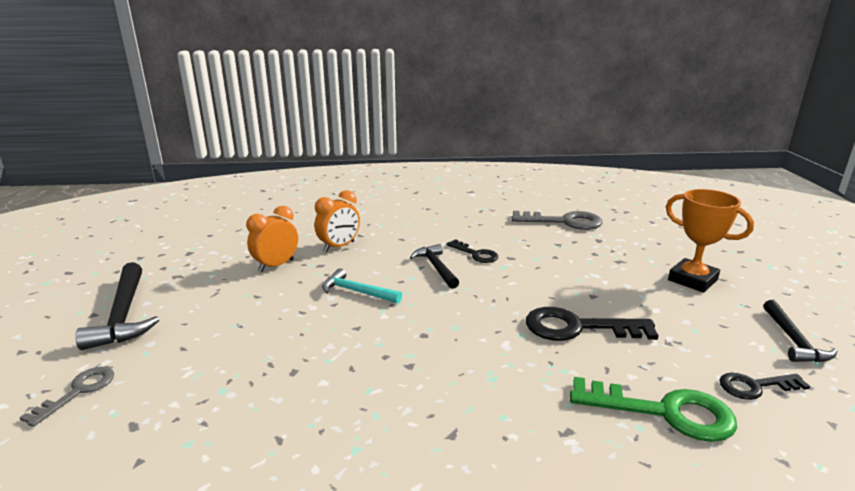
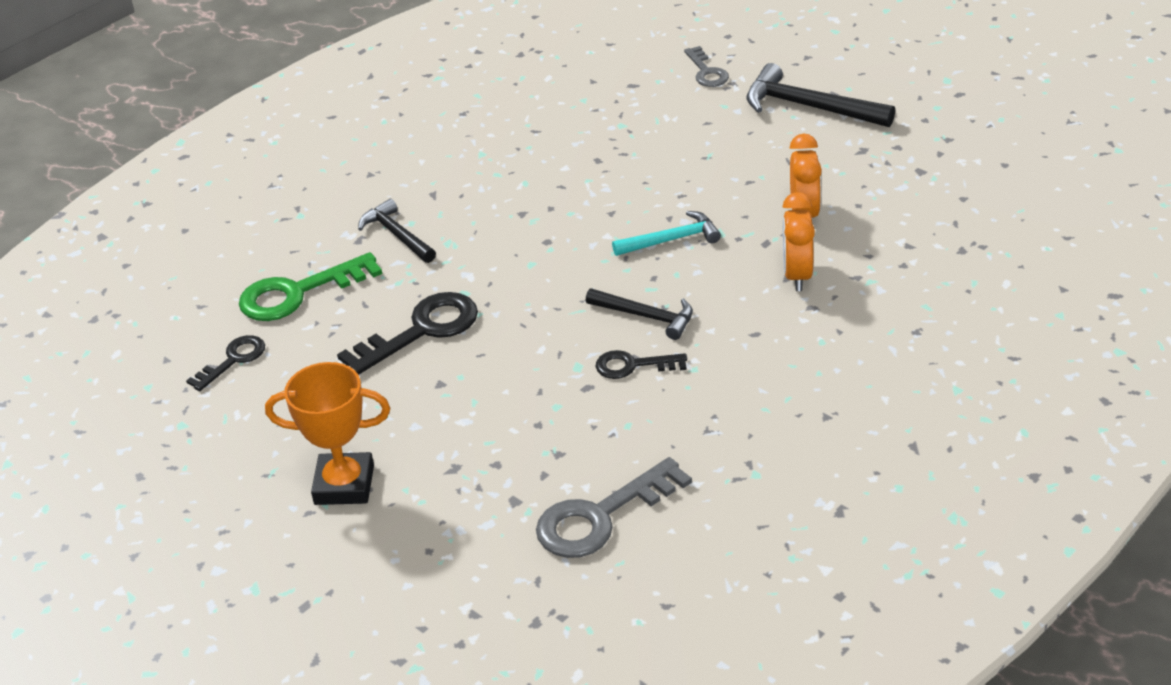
camera: 140 degrees right, 15 degrees up
black hammer [763,300,837,362] -> black hammer moved to [358,199,436,263]

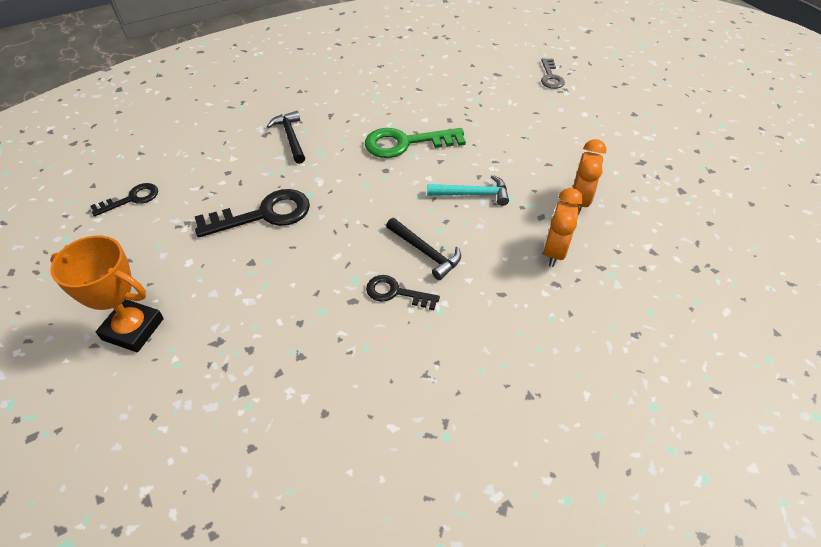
camera: 15 degrees right, 10 degrees up
green key [239,252,382,321] -> green key moved to [365,128,466,158]
grey key [536,457,692,558] -> none
black hammer [747,63,895,127] -> none

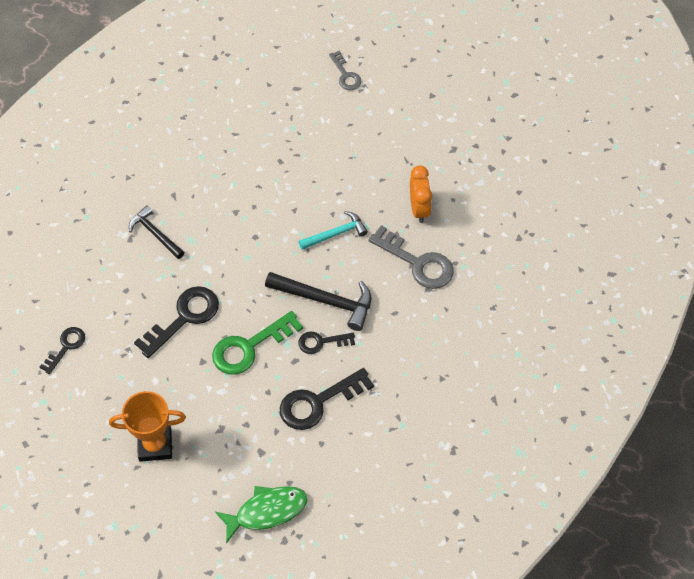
camera: 25 degrees left, 10 degrees up
green key [365,128,466,158] -> green key moved to [212,311,303,375]
black hammer [386,218,461,280] -> black hammer [265,272,371,331], size x1.55
orange clock [544,188,583,267] -> grey key [368,225,454,289]
none -> green fish [215,486,308,544]
none -> black key [280,368,374,430]

